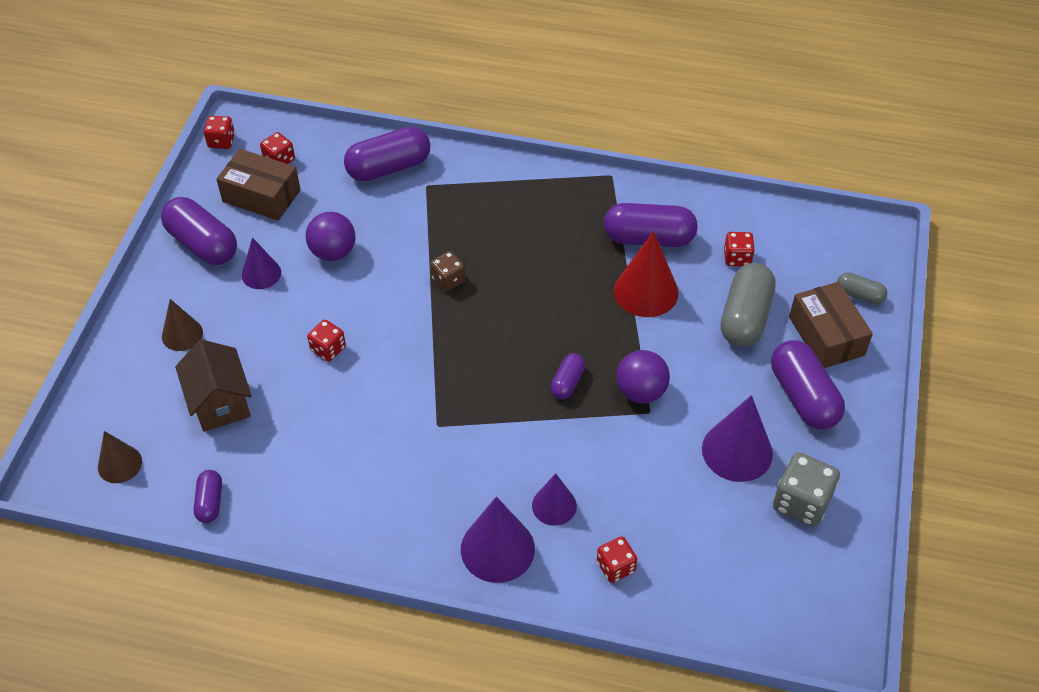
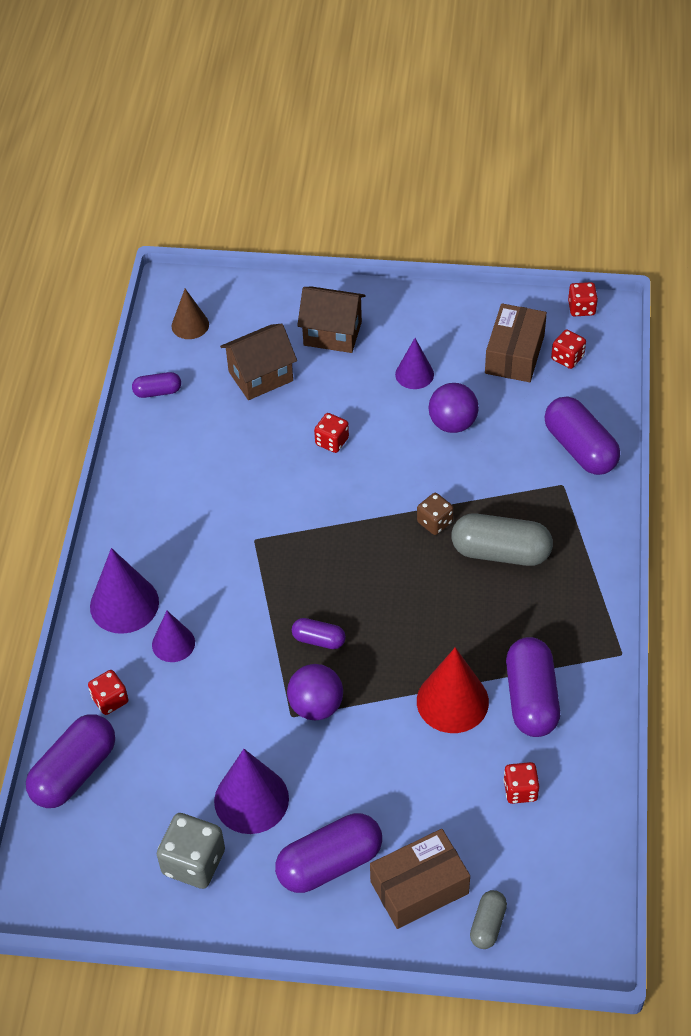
camera: 85 degrees right, 0 degrees up
purple capsule [161,197,237,265] -> purple capsule moved to [26,715,115,808]
brown cone [162,299,203,351] -> brown house [297,286,366,353]
grey capsule [721,263,776,347] -> grey capsule moved to [452,514,553,566]

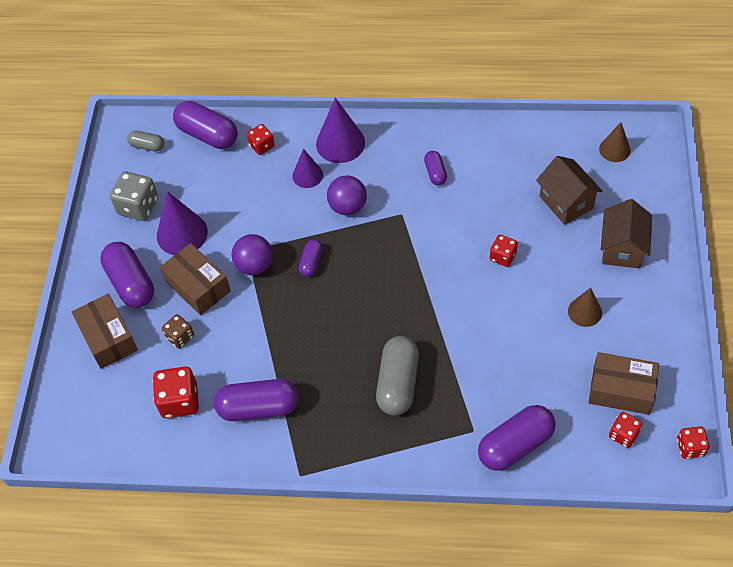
camera: 90 degrees right, 5 degrees up
purple capsule [132,372,181,398] -> purple capsule moved to [424,151,447,185]
purple cone [395,338,434,389] -> brown cone [568,288,602,327]
brown dice [417,493,454,535] -> brown dice moved to [162,314,194,349]
red cone [417,647,489,733] -> none
purple ball [428,383,479,433] -> purple ball moved to [327,175,367,215]
grey capsule [470,890,507,949] -> grey capsule moved to [127,131,164,152]
red dice [503,762,539,804] -> red dice [153,366,199,418], size x1.64
none -> brown box [160,243,231,315]

